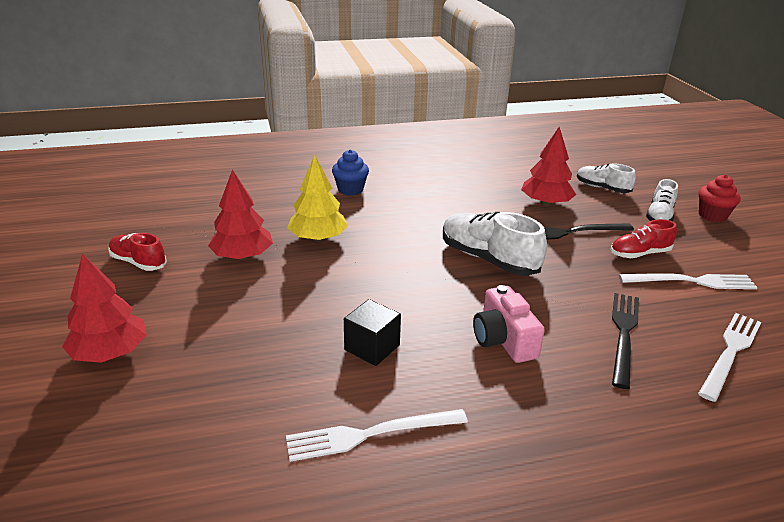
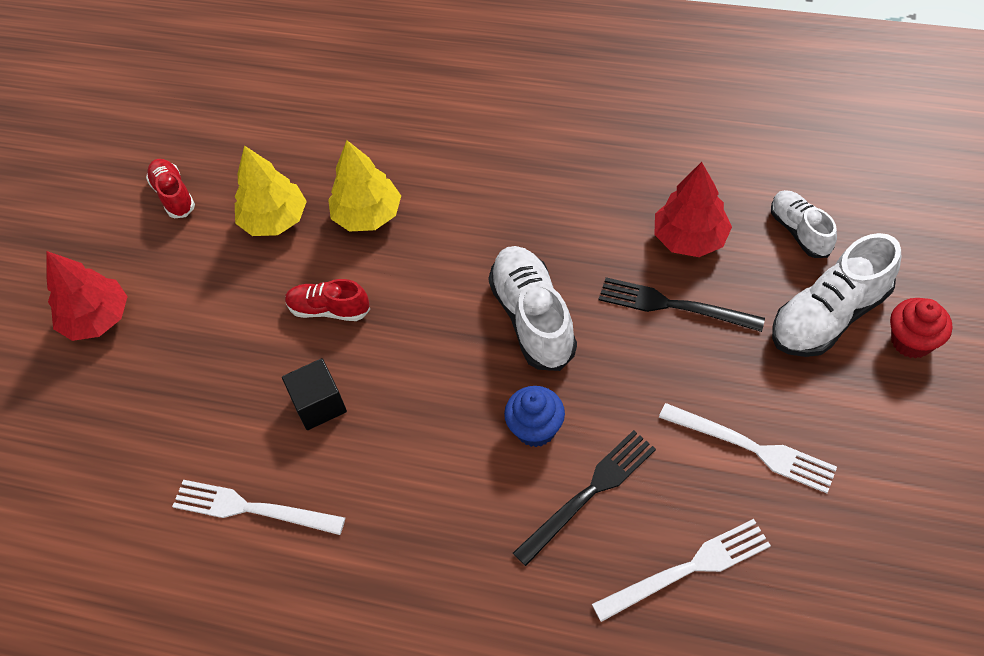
camera: 35 degrees right, 25 degrees up
red tree [208,170,273,260] -> yellow tree [235,146,307,236]
blue cupcake [332,149,369,196] -> blue cupcake moved to [504,386,565,447]
pink camera [473,285,545,363] -> none
red shoe [610,219,677,258] -> red shoe moved to [285,279,370,321]
white shoe [646,179,678,221] -> white shoe [772,233,901,357], size x1.65

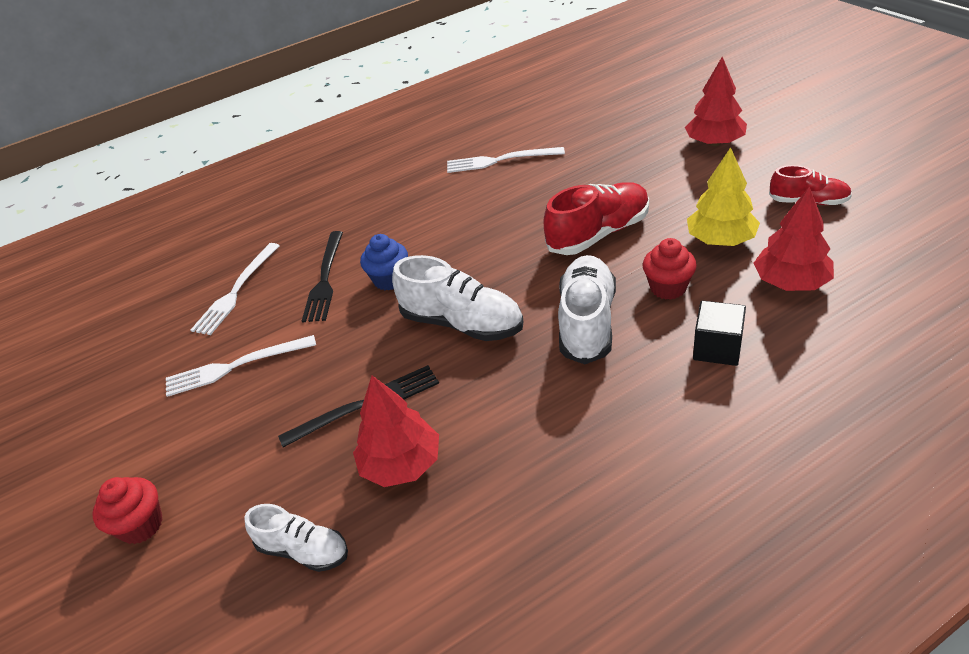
camera: 135 degrees right, 15 degrees down
white fork [172,480,345,535] -> white fork turned 150 degrees counterclockwise [447,147,565,173]
black cube [282,358,347,430] -> black cube moved to [693,301,746,366]
red shoe [285,279,370,321] -> red shoe [544,182,649,255], size x1.65
yellow tree [328,140,401,232] -> red cupcake [643,238,697,300]
white shoe [772,233,901,357] -> white shoe moved to [558,255,616,364]
none -> red tree [753,186,834,291]

